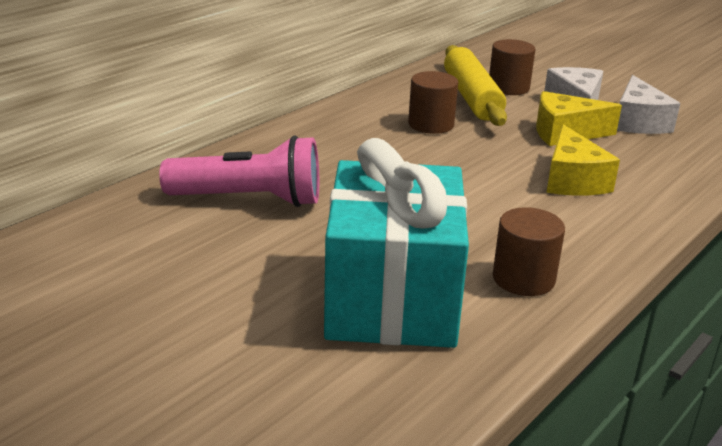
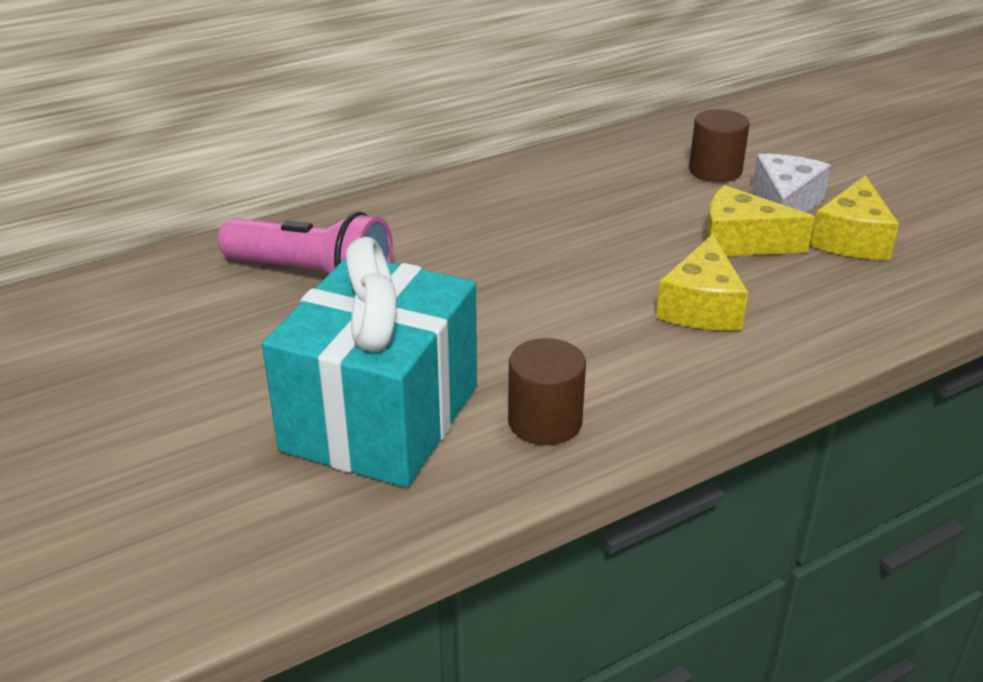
camera: 20 degrees right, 5 degrees up
brown cylinder [408,71,458,134] -> none
yellow rolling pin [444,45,507,126] -> none
white cheese [617,75,681,134] -> yellow cheese [810,175,899,260]

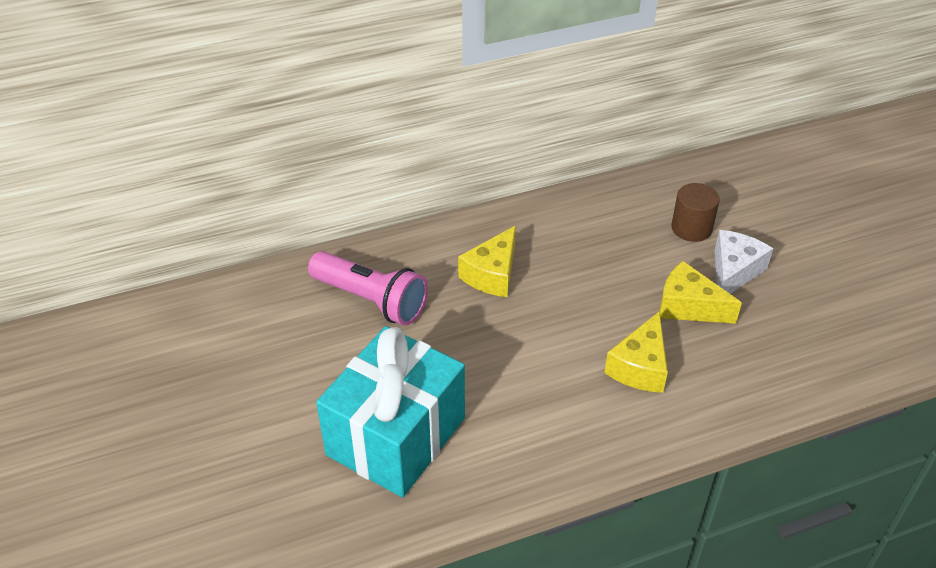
camera: 10 degrees right, 10 degrees up
brown cylinder [508,338,586,445] -> none
yellow cheese [810,175,899,260] -> yellow cheese moved to [458,226,516,297]

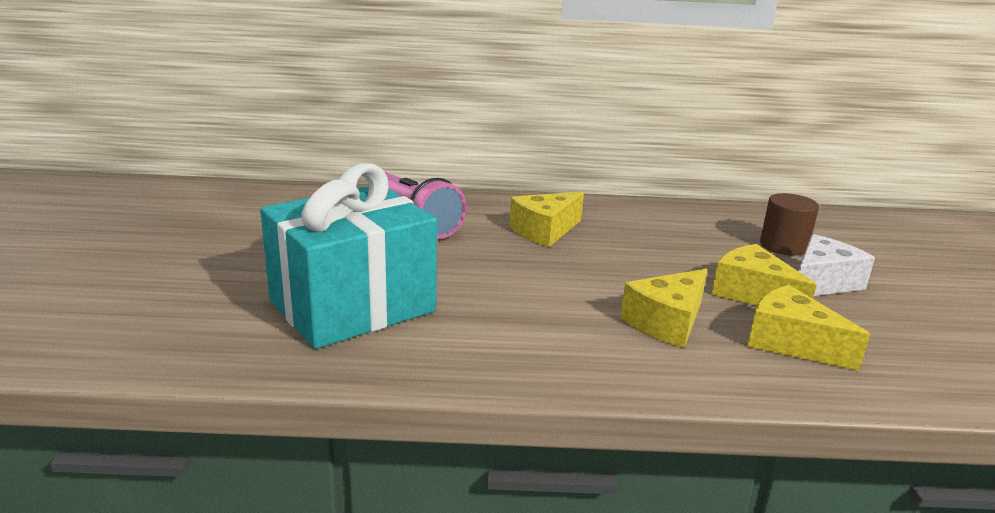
camera: 20 degrees right, 20 degrees down
none -> yellow cheese [747,285,870,371]

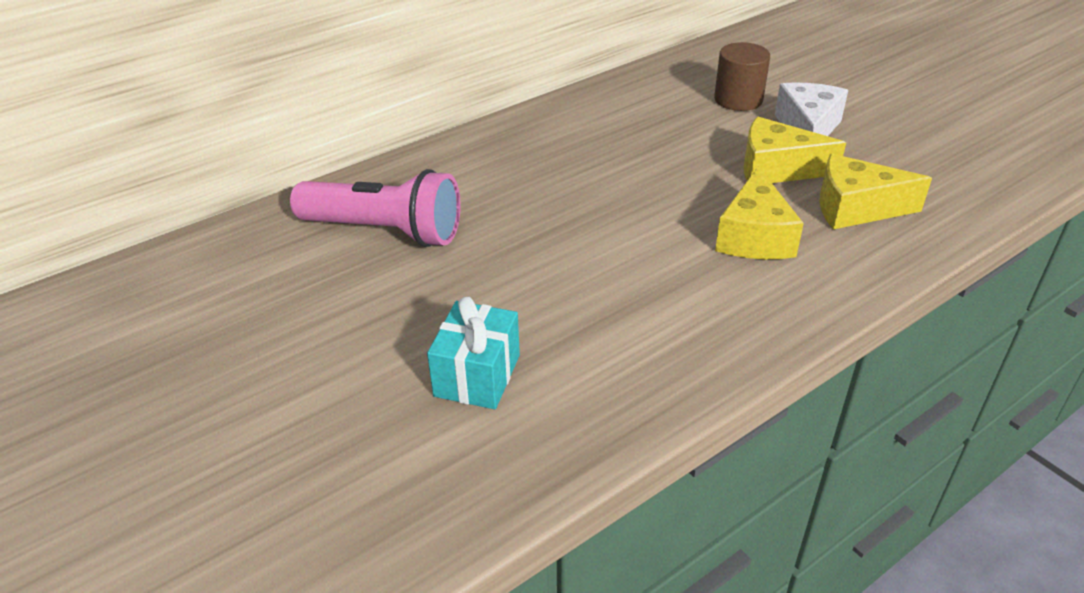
camera: 35 degrees left, 15 degrees up
turquoise gift [260,163,437,349] -> turquoise gift [427,296,520,409], size x0.48
yellow cheese [510,192,584,247] -> none

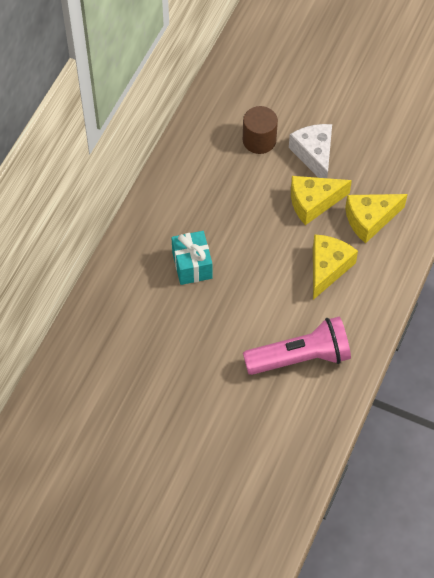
camera: 30 degrees left, 20 degrees up
pink flashlight [290,169,461,247] -> pink flashlight moved to [243,317,351,375]
turquoise gift [427,296,520,409] -> turquoise gift moved to [171,231,212,285]
yellow cheese [715,167,804,259] -> yellow cheese turned 135 degrees counterclockwise [313,234,358,300]

